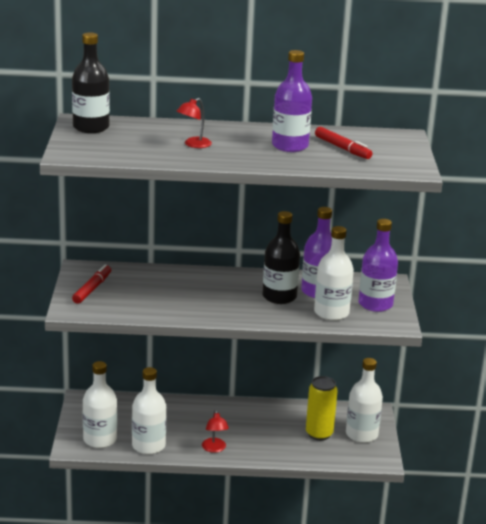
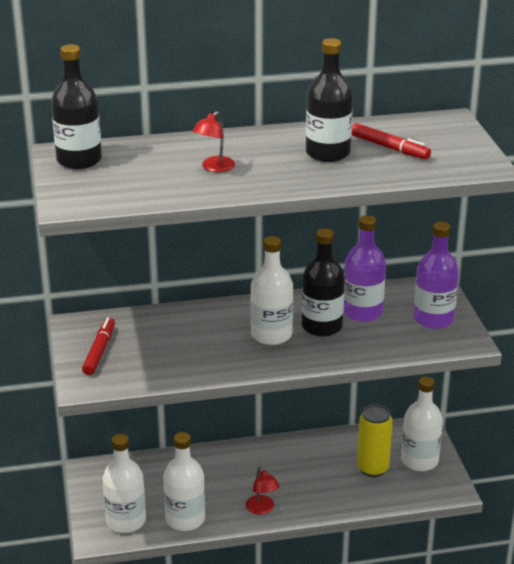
camera: 10 degrees left, 5 degrees up
purple bottle [272,50,312,152] -> black bottle [306,38,353,162]
white bottle [314,226,354,321] -> white bottle moved to [250,236,293,345]

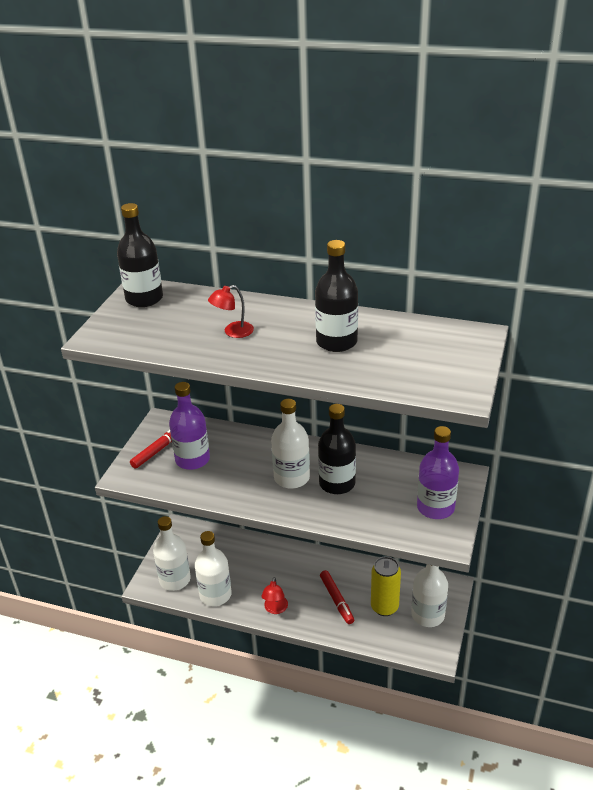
camera: 30 degrees right, 5 degrees up
purple bottle [344,215,386,322] -> purple bottle moved to [169,382,210,470]
red marker [352,123,431,160] -> red marker moved to [320,570,354,624]

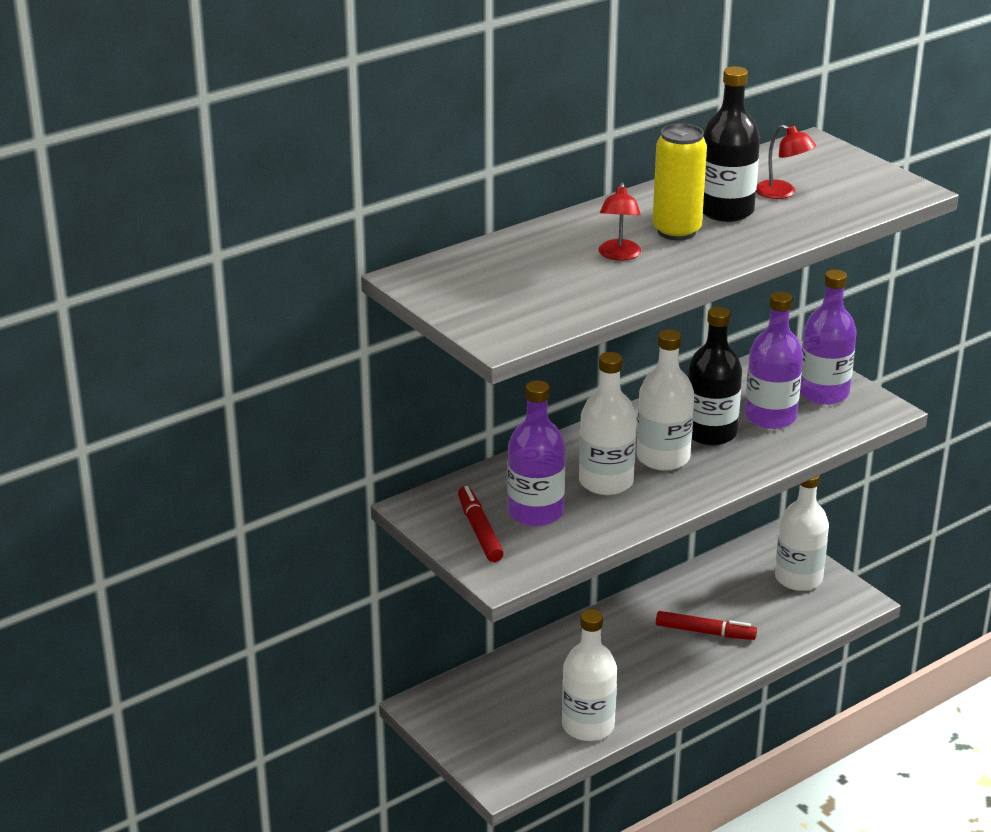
camera: 55 degrees left, 5 degrees down
black bottle [117,203,163,307] -> none
white bottle [153,516,191,591] -> white bottle moved to [579,352,636,495]
red lamp [262,577,288,614] -> red lamp moved to [756,124,816,199]
yellow can [371,556,401,616] -> yellow can moved to [653,123,707,240]
none -> purple bottle [745,291,803,429]

